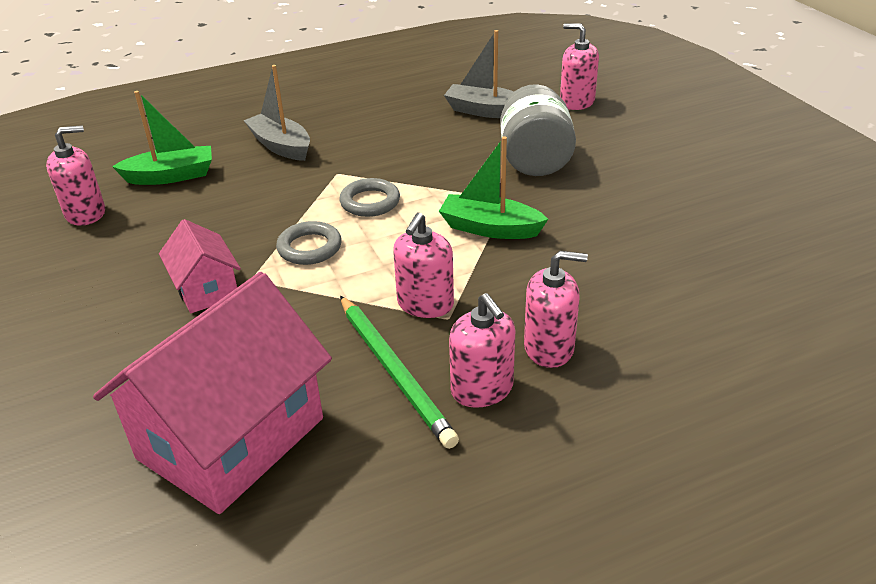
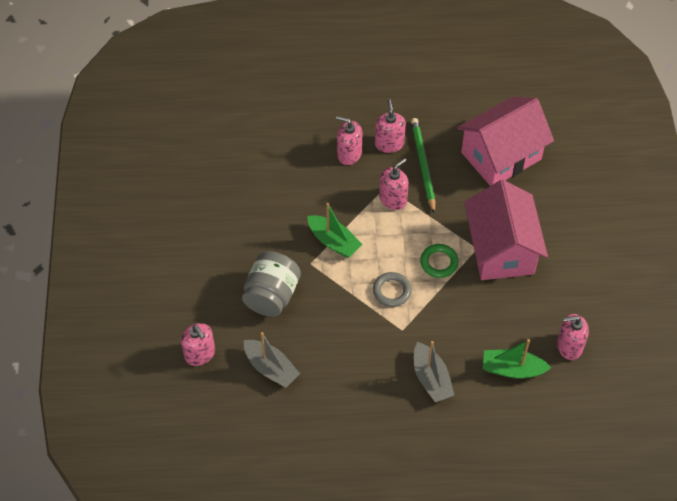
camera: 160 degrees left, 20 degrees up
pink house [159,219,241,313] -> pink house [464,180,548,280], size x1.98
grey ring [276,221,342,265] -> green ring [420,244,459,278]

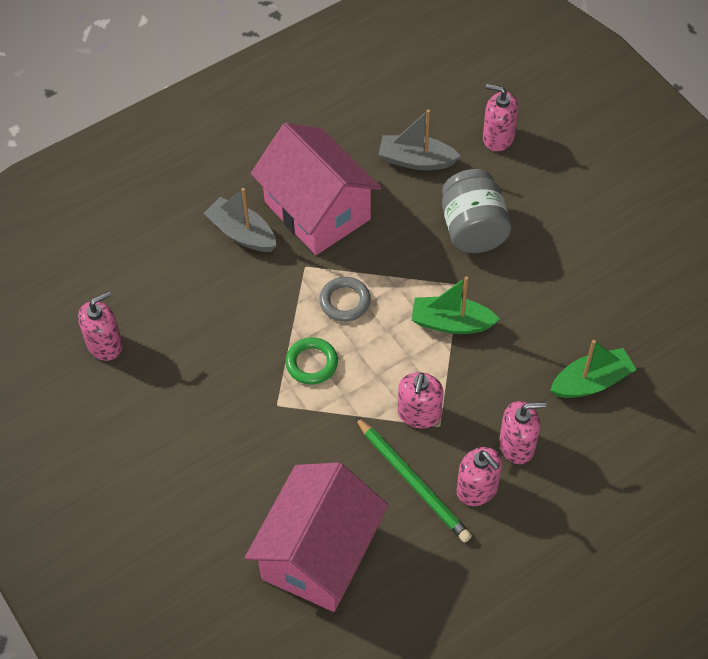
camera: 150 degrees right, 0 degrees up
pink house [464,180,548,280] -> pink house moved to [251,123,381,255]
green boat [483,339,551,379] -> green boat moved to [550,340,637,398]

